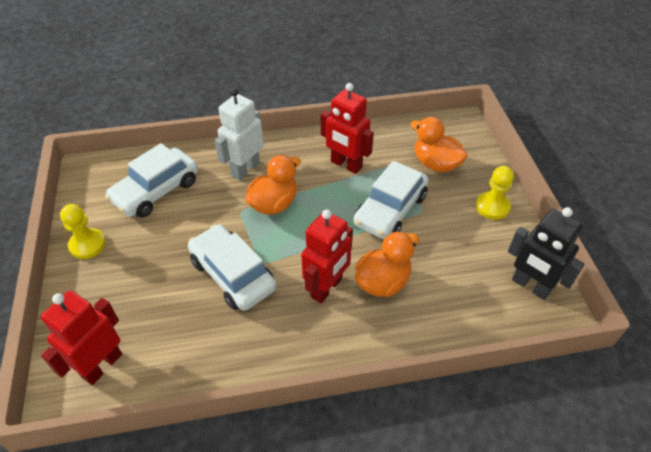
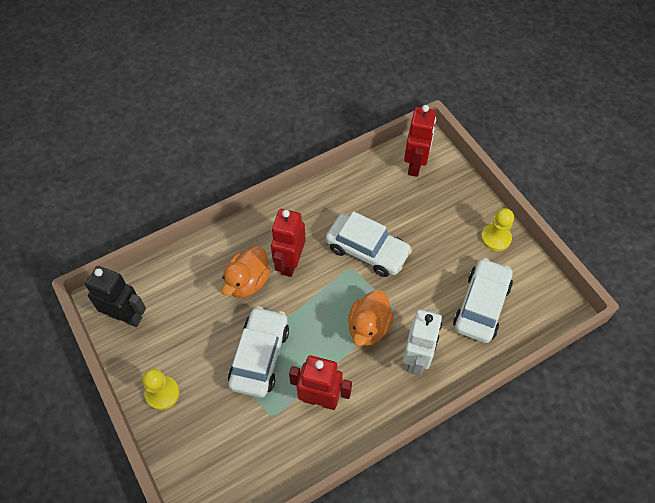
camera: 160 degrees right, 10 degrees up
orange duck [410,117,468,173] -> none

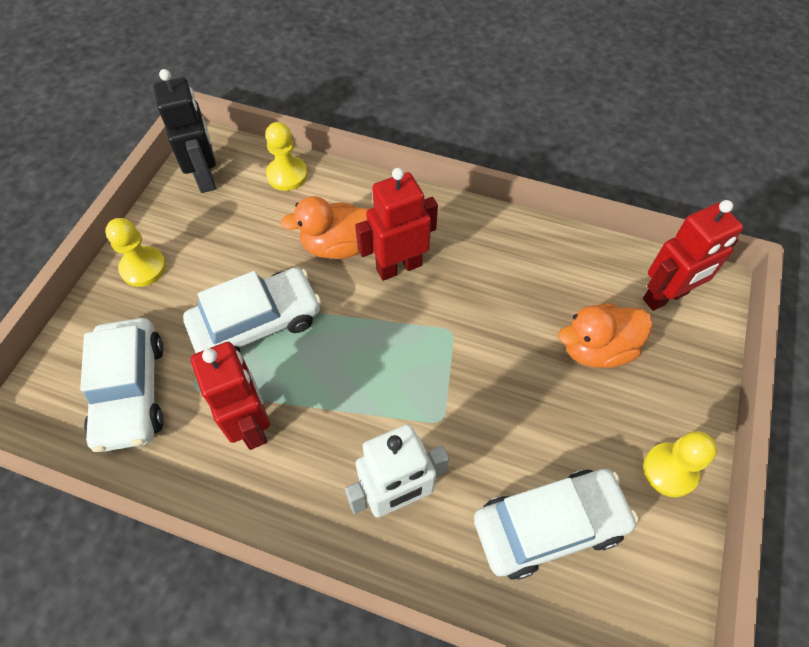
camera: 50 degrees right, 0 degrees up
white car [326,211,412,277] -> white car moved to [80,318,164,452]
orange duck [348,290,394,346] -> orange duck moved to [558,303,653,368]
none -> yellow pawn [265,122,308,191]

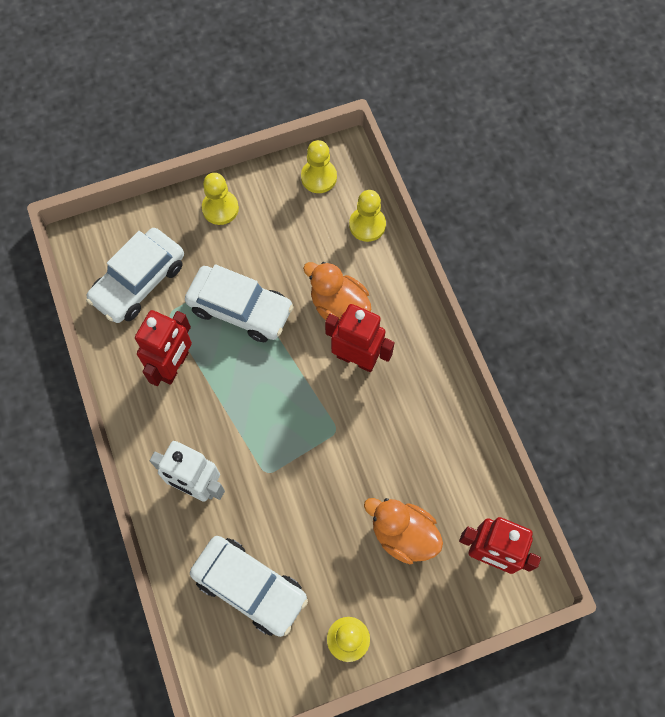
camera: 50 degrees right, 10 degrees up
black robot [154,69,216,193] -> yellow pawn [301,140,337,193]

